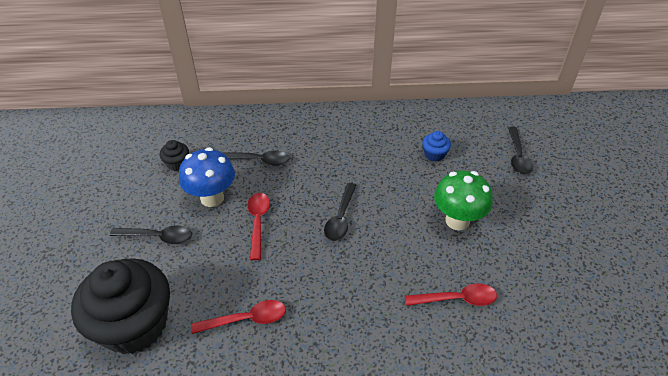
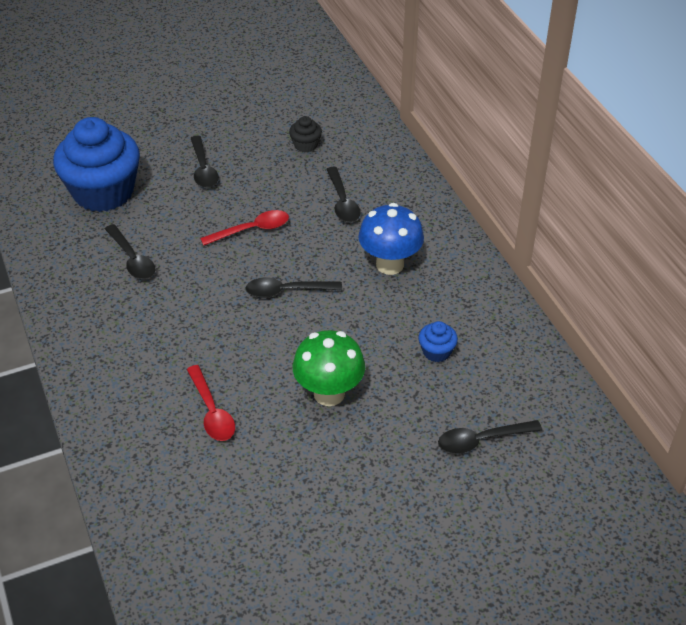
camera: 70 degrees right, 0 degrees up
black cupcake [71,258,170,354] -> blue cupcake [53,117,140,212]
blue mushroom [179,147,235,207] -> blue mushroom moved to [358,203,424,275]
red spoon [191,300,286,334] -> black spoon [105,224,156,279]

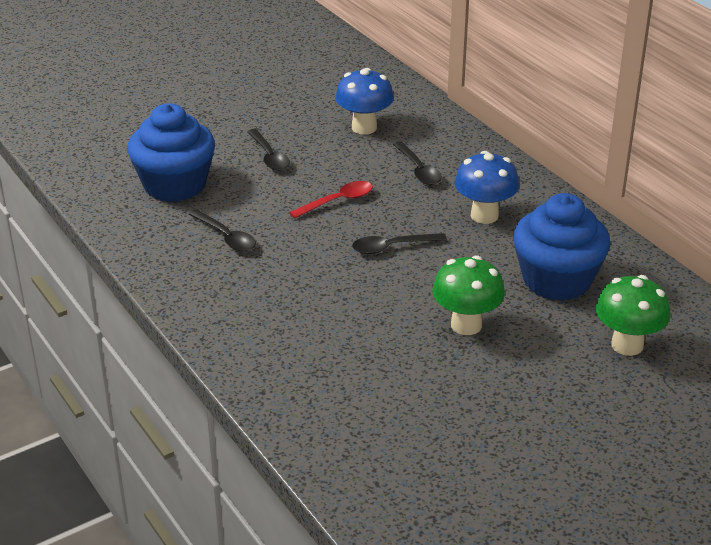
camera: 10 degrees left, 10 degrees down
red spoon [187,365,235,441] -> none
black cupcake [289,116,322,153] -> blue mushroom [335,68,394,135]
blue cupcake [418,321,458,362] -> blue cupcake [513,193,611,301], size x2.46
black spoon [438,420,542,454] -> green mushroom [596,275,670,356]

